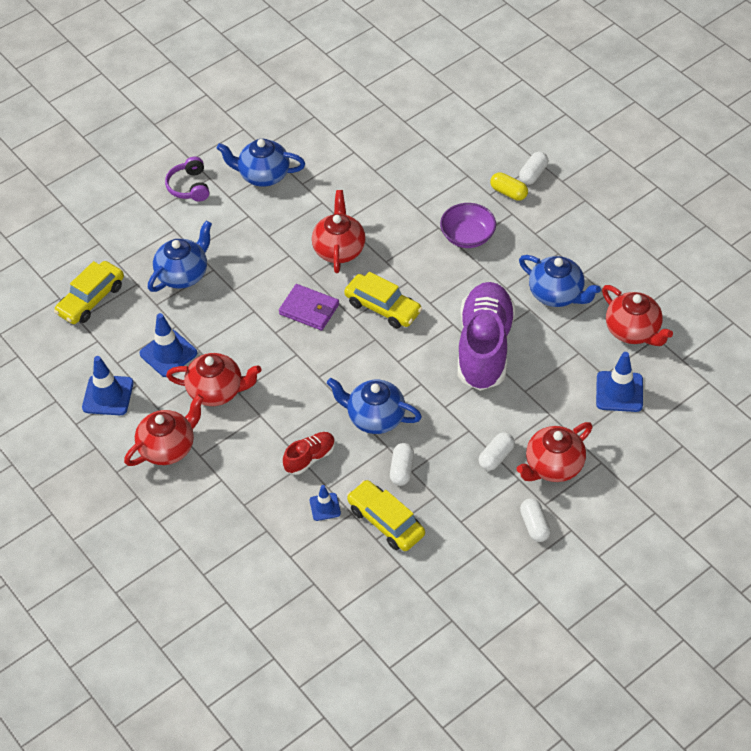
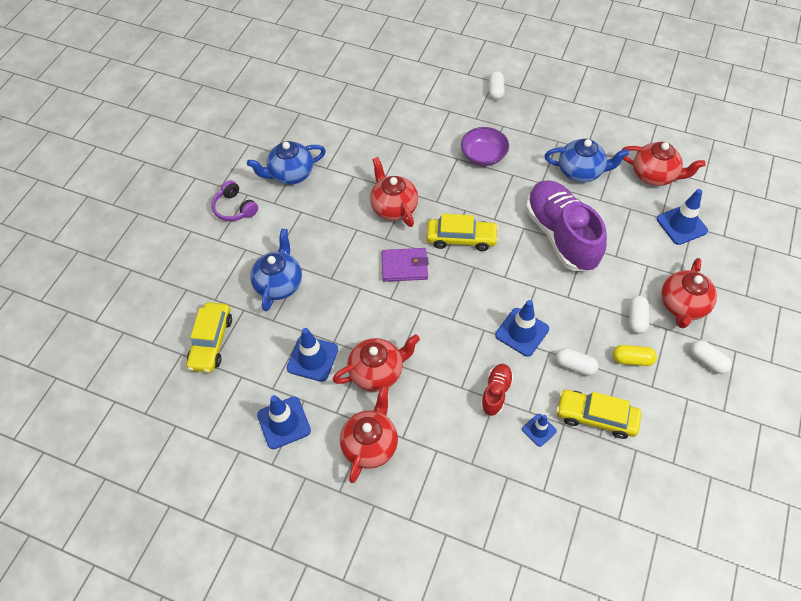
camera: 30 degrees left, 5 degrees up
blue teapot [327,378,422,434] -> blue traffic cone [495,300,549,357]
white capsule [390,443,414,486] -> white capsule turned 45 degrees counterclockwise [556,348,599,376]
yellow capsule [490,172,528,201] -> yellow capsule moved to [613,345,657,366]

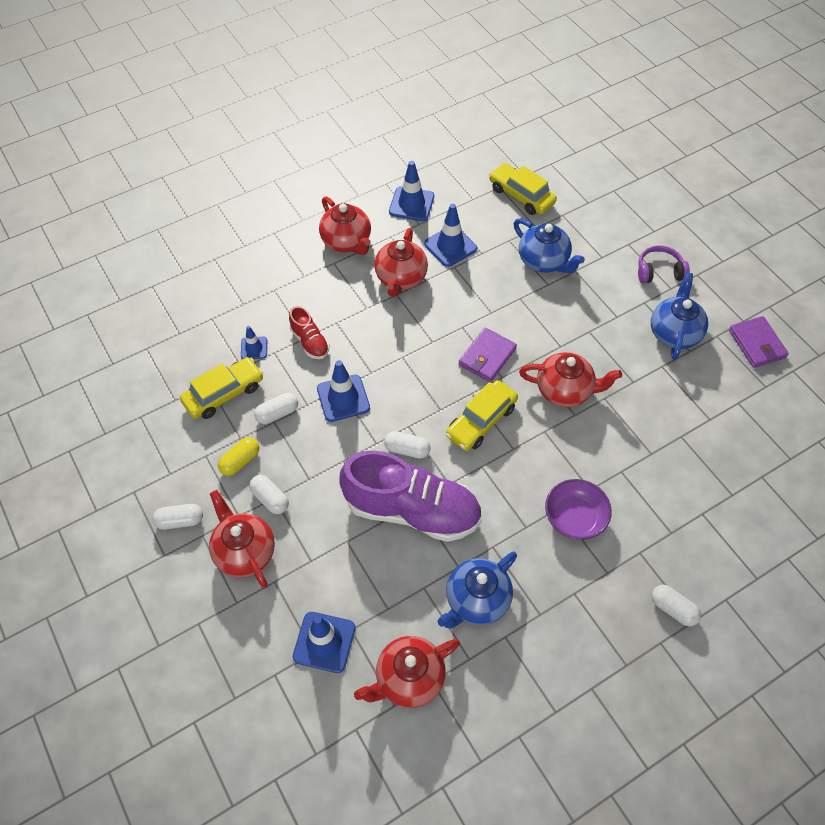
camera: 125 degrees right, 0 degrees up
none -> white capsule [384,431,431,459]
none -> purple wallet [729,316,789,368]

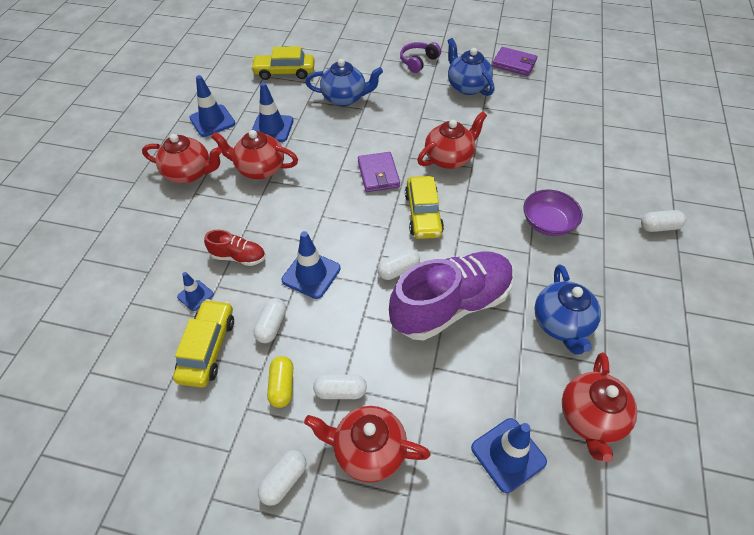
camera: 45 degrees left, 5 degrees down
red teapot [374,228,428,297] -> red teapot turned 135 degrees clockwise [211,130,298,179]

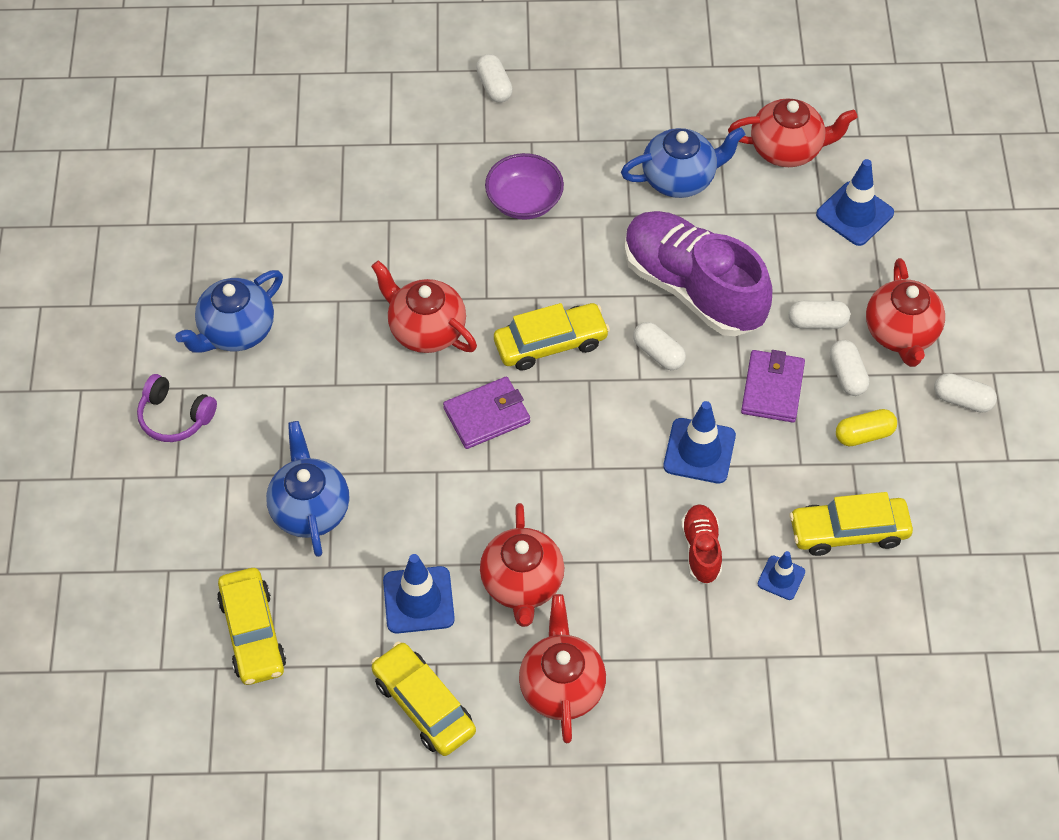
camera: 105 degrees left, 5 degrees up
blue traffic cone [189,75,235,137] -> yellow car [371,642,476,756]
white capsule [253,298,286,343] -> white capsule moved to [789,301,850,329]
purple wallet [492,47,537,76] -> purple wallet moved to [741,350,805,423]

